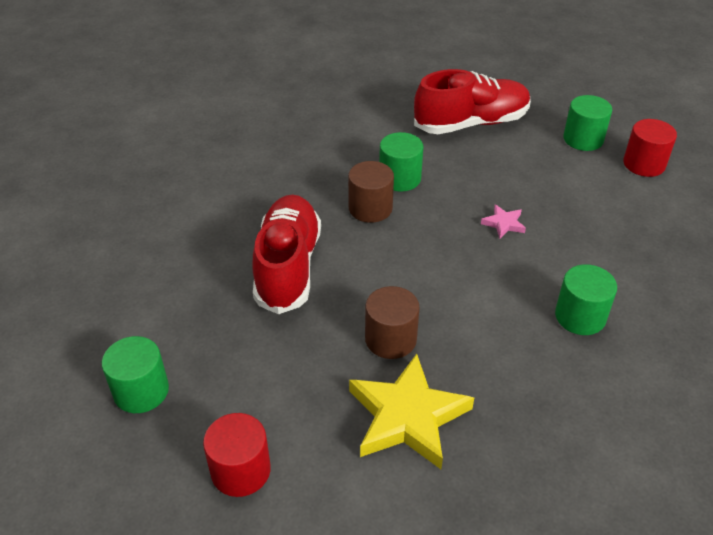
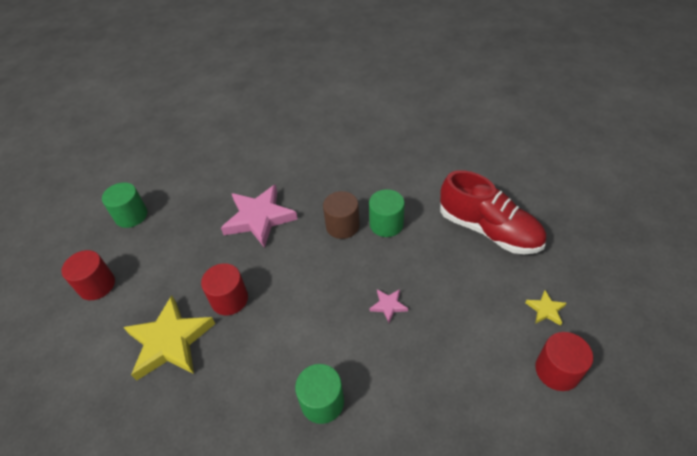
camera: 60 degrees right, 5 degrees up
red shoe [252,195,321,314] -> pink star [221,184,298,248]
brown cylinder [365,286,420,359] -> red cylinder [201,263,248,315]
green cylinder [563,95,612,151] -> yellow star [525,290,567,326]

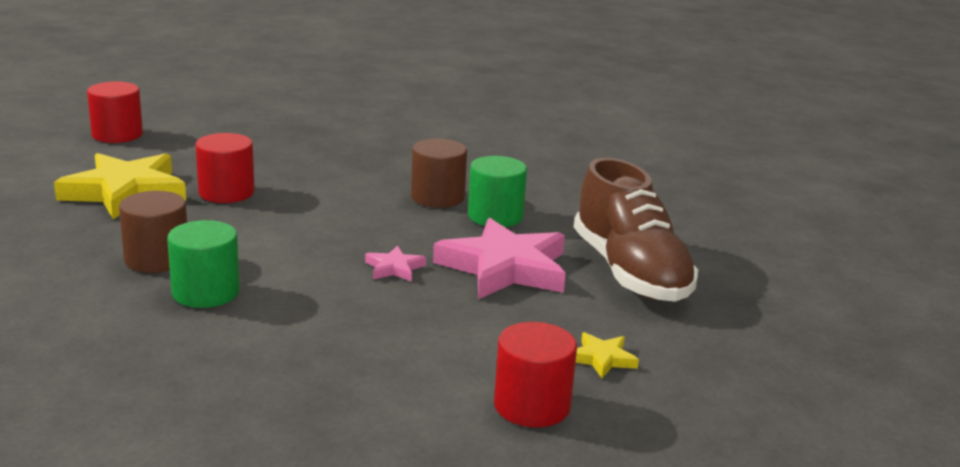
camera: 30 degrees right, 25 degrees down
green cylinder [102,182,147,228] -> none
pink star [221,184,298,248] -> pink star moved to [433,218,566,299]
red shoe [440,170,546,254] -> brown shoe [574,158,698,302]
none -> brown cylinder [119,191,187,273]

